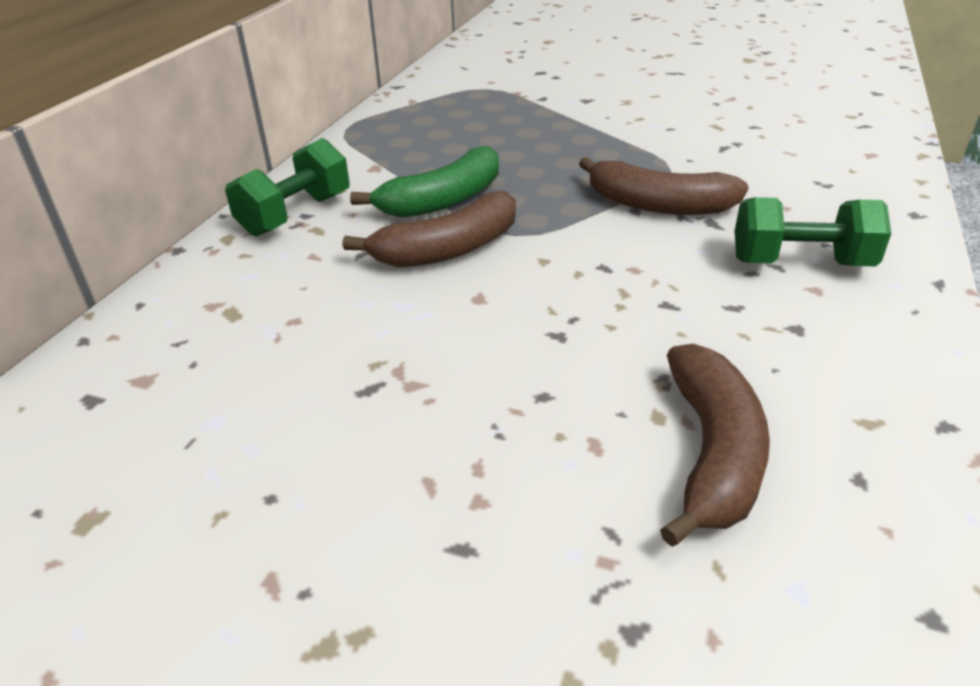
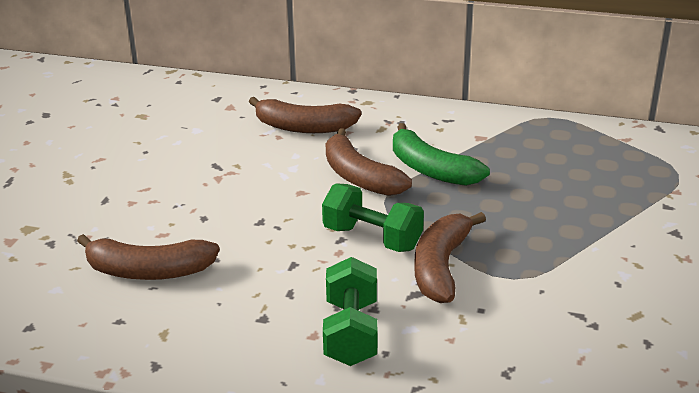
camera: 85 degrees right, 5 degrees down
green dumbbell [225,138,350,237] -> green dumbbell moved to [322,183,424,252]
none -> brown banana [249,97,361,133]

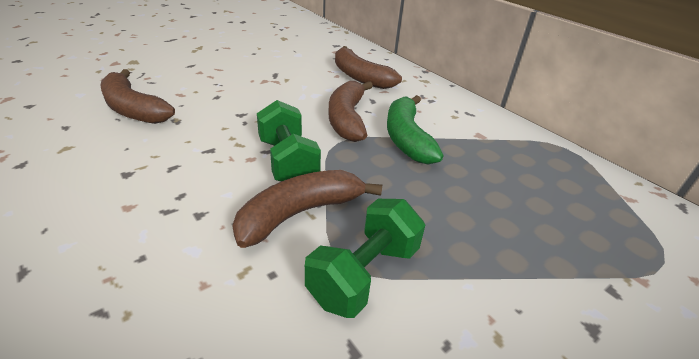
camera: 35 degrees right, 5 degrees up
green dumbbell [323,257,377,366] -> green dumbbell moved to [305,199,425,318]

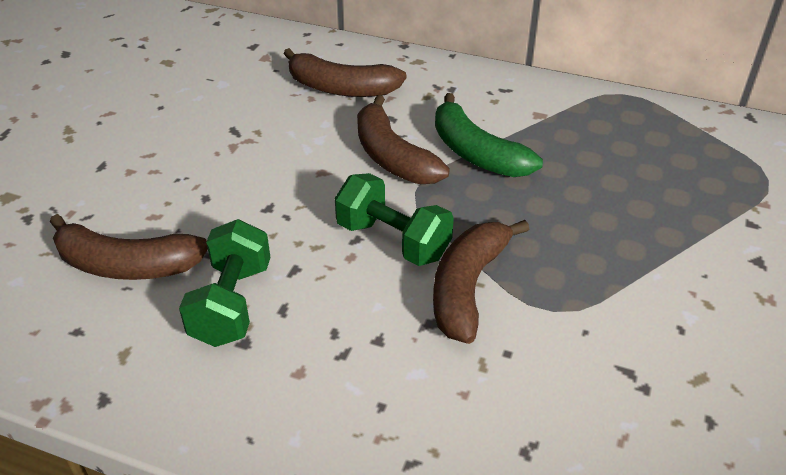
camera: 30 degrees left, 5 degrees up
green dumbbell [305,199,425,318] -> green dumbbell moved to [179,219,271,347]

